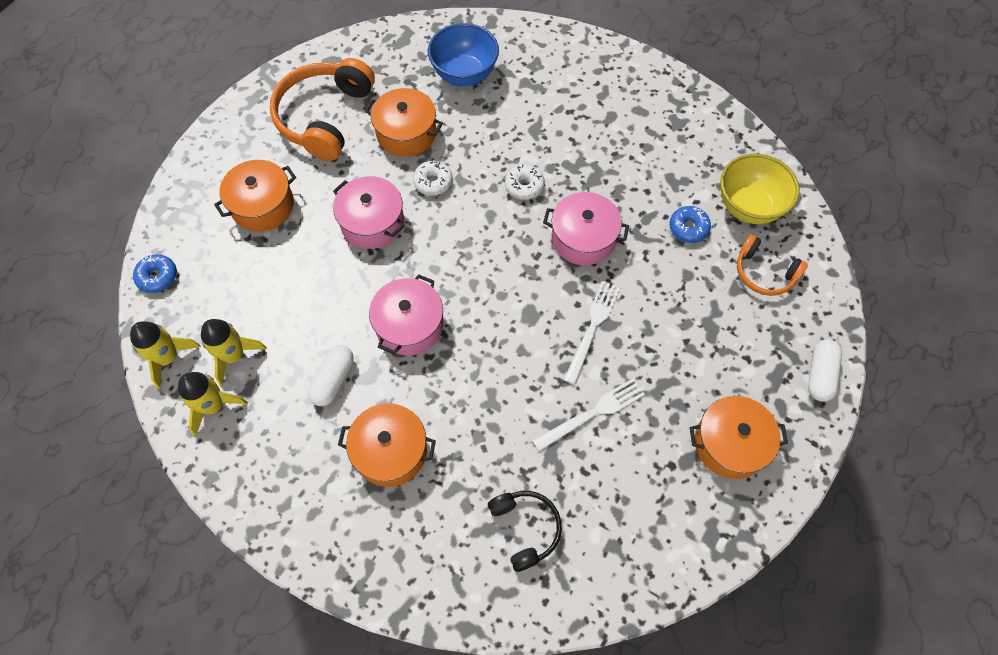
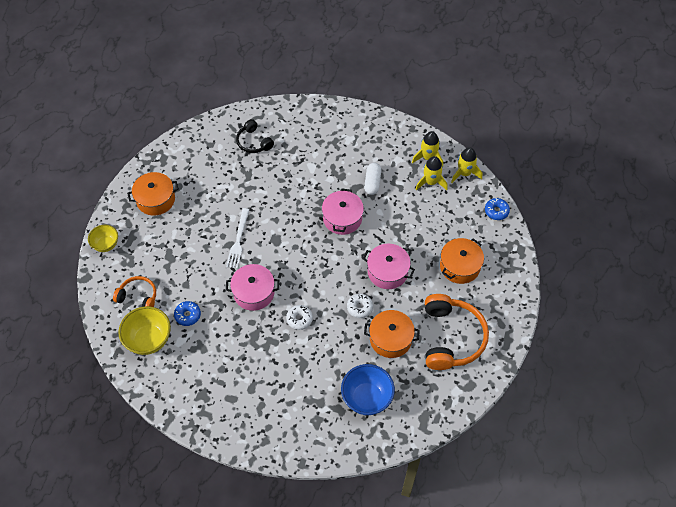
camera: 165 degrees right, 5 degrees down
orange pot [338,403,436,487] -> none
white fork [532,378,645,451] -> none
white capsule [808,340,842,402] -> yellow bowl [88,225,118,252]

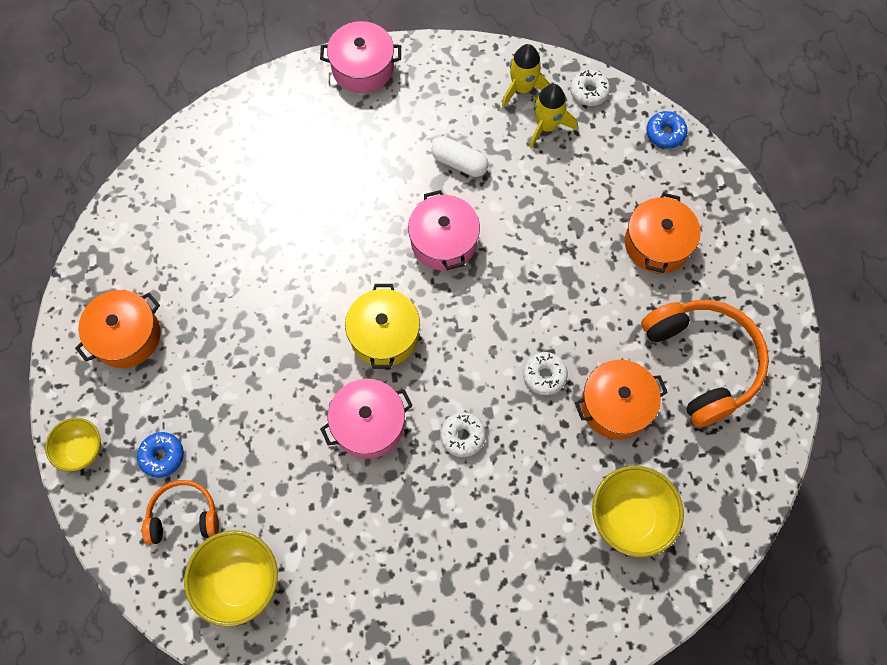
camera: 25 degrees left, 10 degrees up
blue donut [174,301,201,326] -> blue donut moved to [137,432,184,478]
white fork [226,208,249,269] -> none
black headphones [236,119,274,153] -> none
blue bowl [341,364,395,415] -> yellow bowl [592,466,684,557]
pink pot [363,244,415,289] -> pink pot moved to [320,21,401,93]
white capsule [364,163,381,195] -> white capsule turned 45 degrees counterclockwise [432,137,488,177]
yellow rocket [451,147,482,183] -> white donut [570,70,610,106]
none -> yellow pot [345,284,420,369]

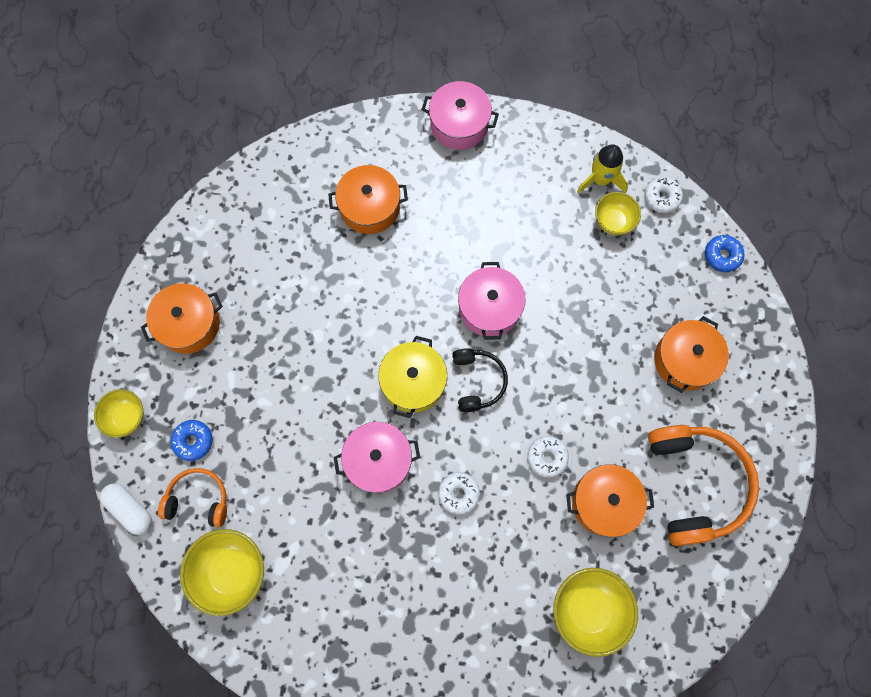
camera: 15 degrees right, 5 degrees up
white capsule [432,137,488,177] -> white capsule moved to [100,484,152,535]
yellow rocket [529,84,577,149] -> yellow bowl [595,192,641,235]
none -> orange pot [328,165,408,234]
none -> black headphones [452,348,508,412]

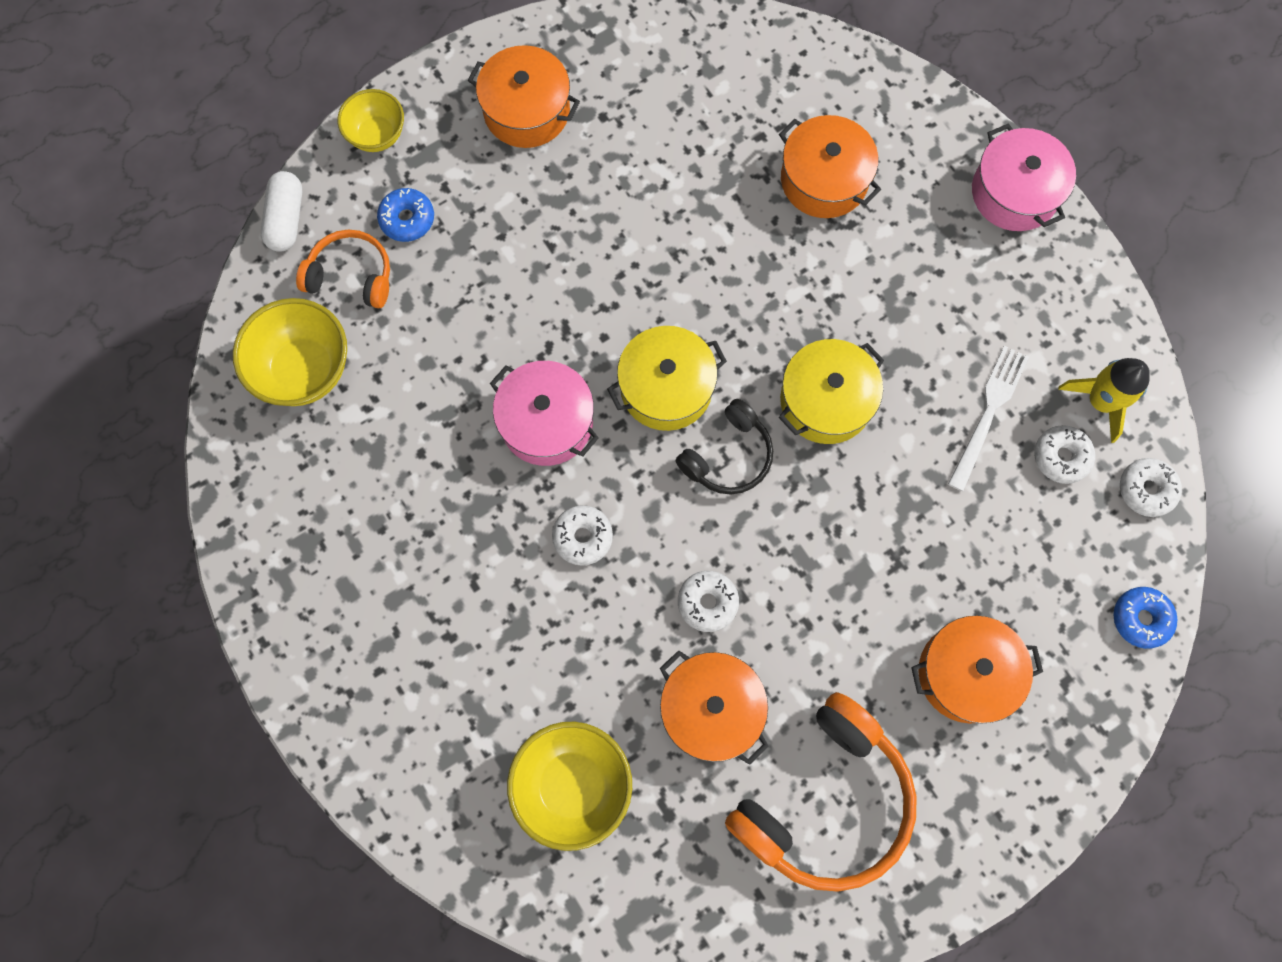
camera: 50 degrees right, 0 degrees up
orange headphones [158,468,227,527] -> orange headphones turned 45 degrees counterclockwise [296,230,390,308]
pink pot [458,262,526,339] -> yellow pot [779,339,884,444]
yellow bowl [595,192,641,235] -> white donut [1034,425,1095,484]
none -> white fork [948,346,1029,491]

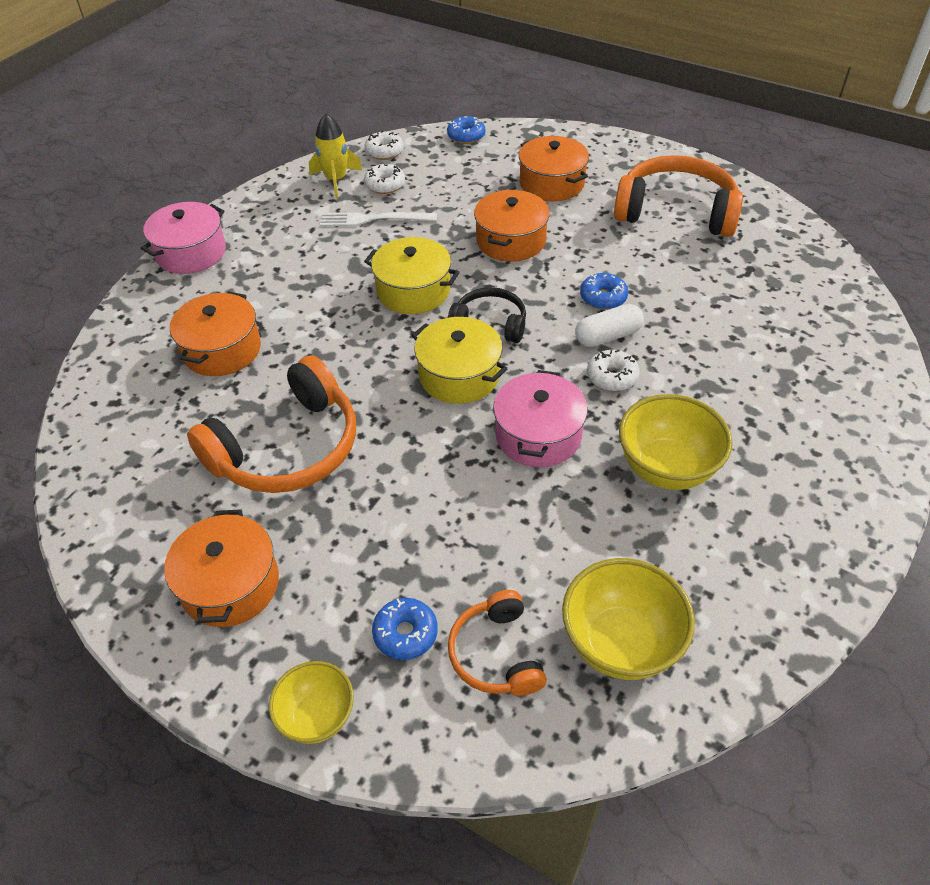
camera: 115 degrees left, 25 degrees down
white capsule [261,171,302,252] -> white capsule moved to [575,304,644,347]
yellow bowl [507,722,632,851] -> yellow bowl moved to [619,394,732,490]
orange pot [660,650,769,765] -> orange pot moved to [474,190,550,262]
white donut [678,571,739,632] -> blue donut [580,273,628,310]
none -> orange headphones [187,355,356,493]

